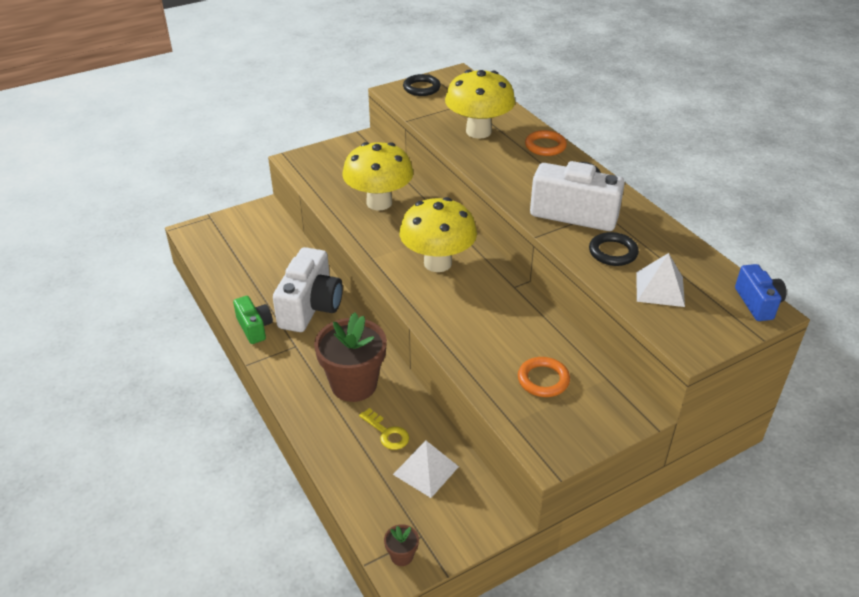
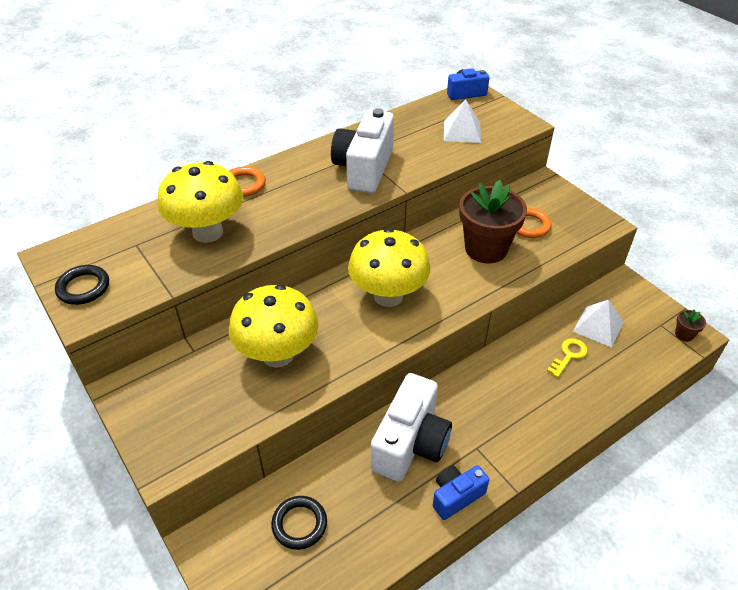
camera: 95 degrees left, 5 degrees up
green camera [233,296,273,344] -> blue camera [433,465,489,520]
white camera [273,247,343,332] -> white camera turned 105 degrees clockwise [371,373,452,482]
brown flower pot [314,312,387,402] -> brown flower pot moved to [459,180,527,264]
black ring [589,232,639,266] -> black ring moved to [271,496,327,550]

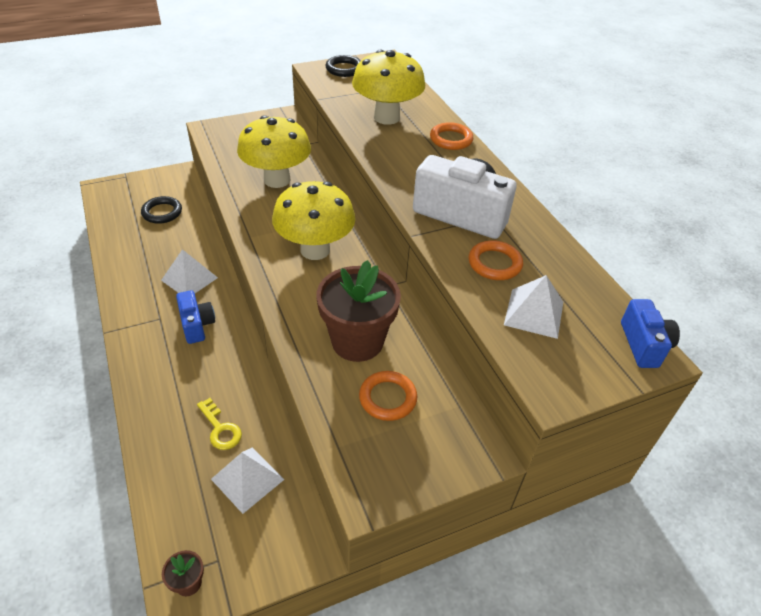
camera: 100 degrees right, 0 degrees up
white camera [371,373,452,482] -> white pyramid [161,249,218,293]
blue camera [433,465,489,520] -> blue camera moved to [176,290,215,344]
none -> orange ring [469,240,523,280]

